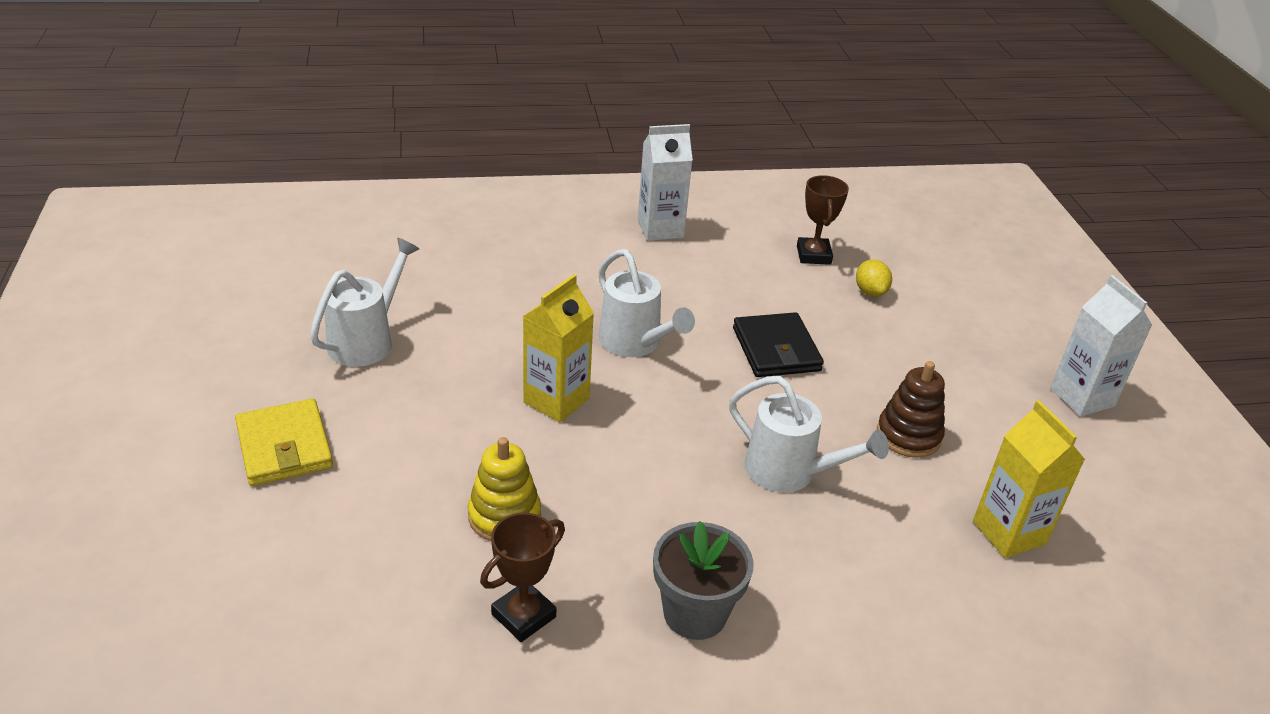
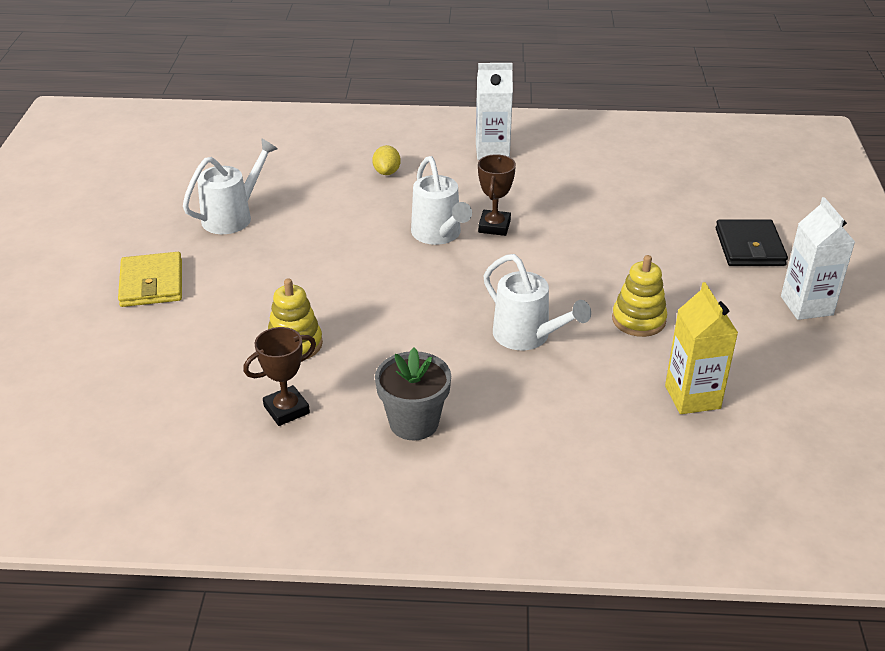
camera: 15 degrees right, 0 degrees up
yellow carton [523,274,594,422] -> none
black wallet [733,312,824,377] -> black wallet moved to [716,219,788,266]
brown trophy [797,175,849,265] -> brown trophy moved to [478,154,516,236]
yellow lemon [856,259,892,297] -> yellow lemon moved to [372,145,401,175]
brown stacking toy [877,361,945,458] -> yellow stacking toy [612,255,667,337]

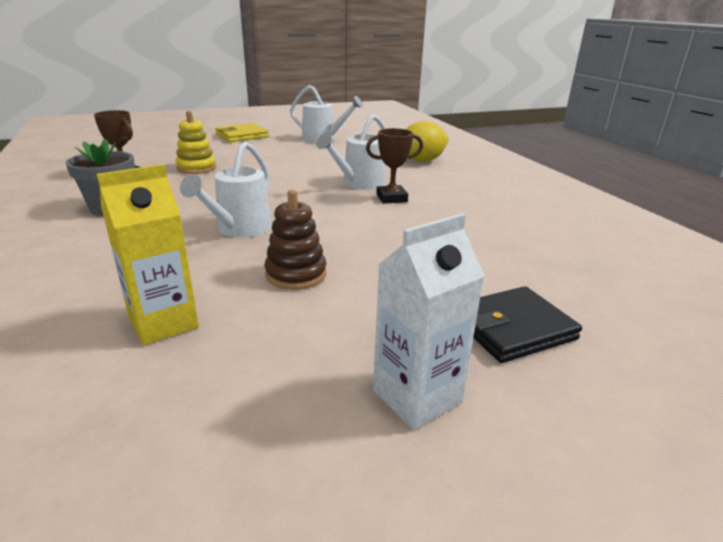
camera: 65 degrees right, 10 degrees down
yellow lemon [372,145,401,175] -> yellow lemon [406,121,449,162], size x1.77
white carton [476,63,513,160] -> none
yellow stacking toy [612,255,667,337] -> brown stacking toy [265,190,326,290]

